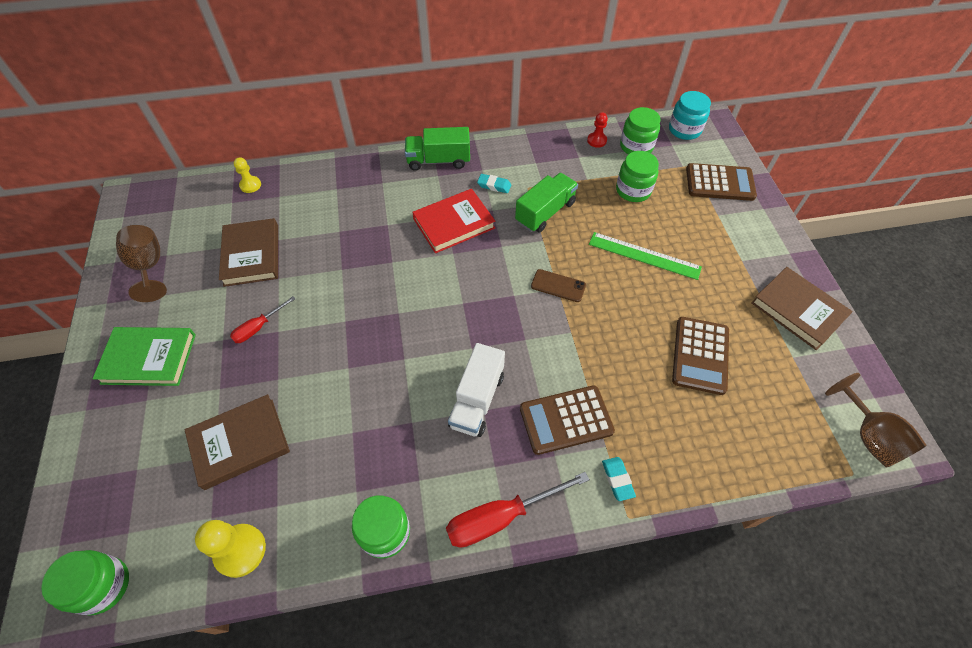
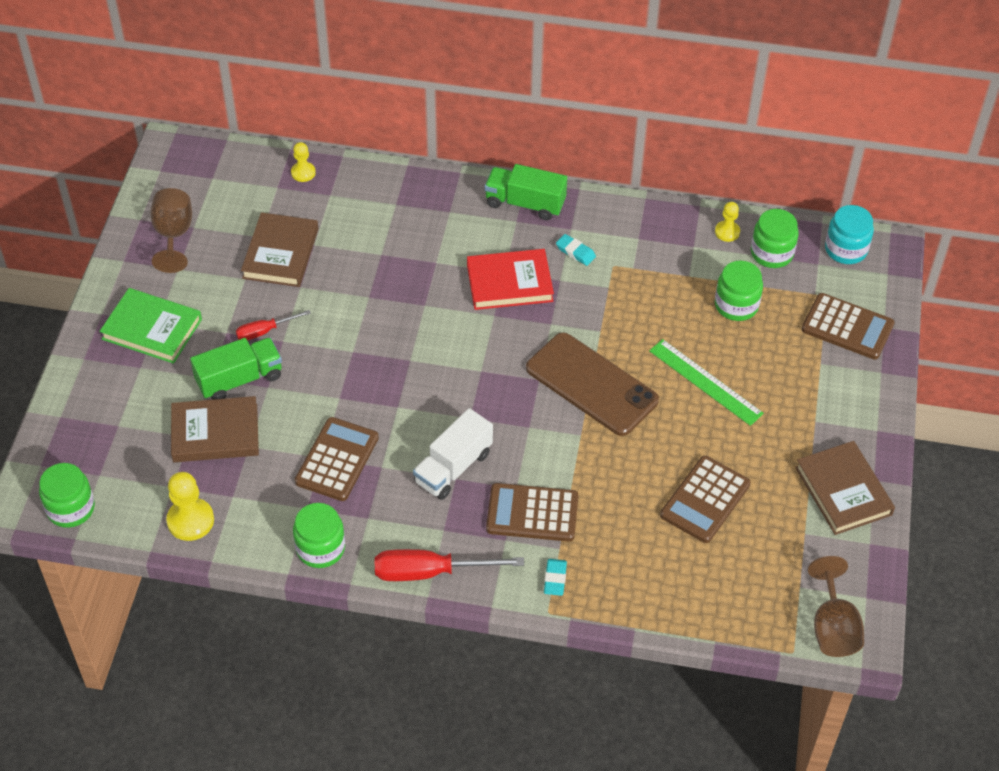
camera: 20 degrees right, 5 degrees down
green truck [515,173,578,233] -> green truck moved to [190,338,282,400]
brown phone [531,269,586,302] -> brown phone [526,332,659,436], size x2.18
red pawn [587,113,608,148] -> yellow pawn [715,202,740,242]
none -> brown calculator [295,417,379,501]

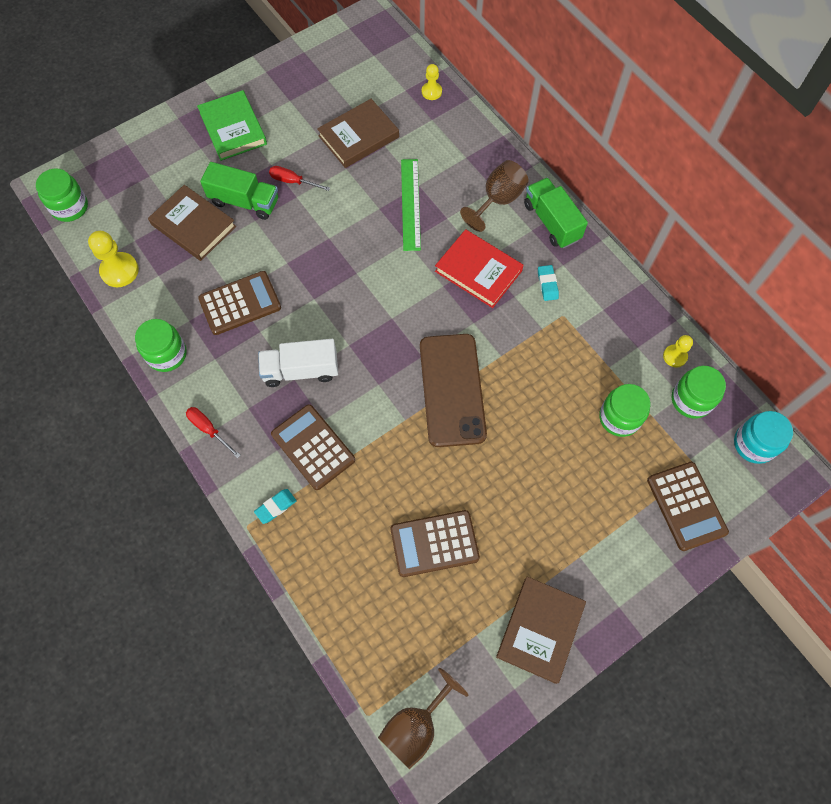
camera: 45 degrees right, 15 degrees up
brown goblet [151,188,192,273] -> brown goblet moved to [460,160,529,232]
red screwdriver [375,549,524,581] -> red screwdriver [186,407,241,458], size x0.57
green ruler [649,339,764,426] -> green ruler moved to [401,159,421,251]

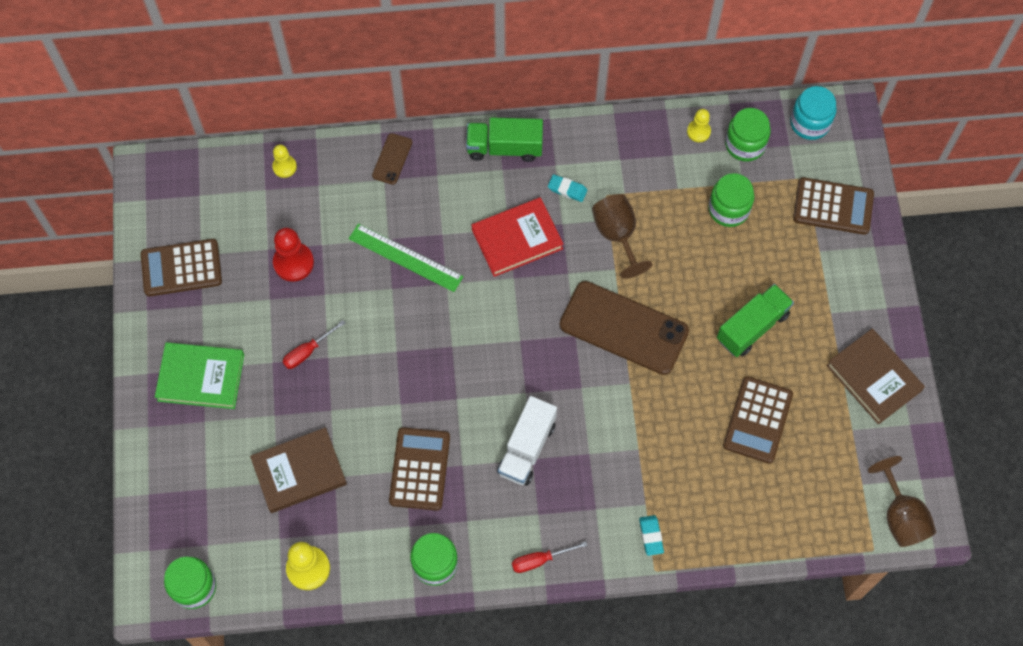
camera: 60 degrees left, 0 degrees up
green truck [200,162,278,220] -> green truck moved to [717,284,794,357]
brown calculator [271,404,355,490] -> brown calculator moved to [141,239,222,296]
brown book [317,99,399,168] -> red pawn [273,228,314,282]
brown goblet [460,160,529,232] -> brown goblet moved to [592,194,653,278]
none -> brown phone [372,133,412,185]

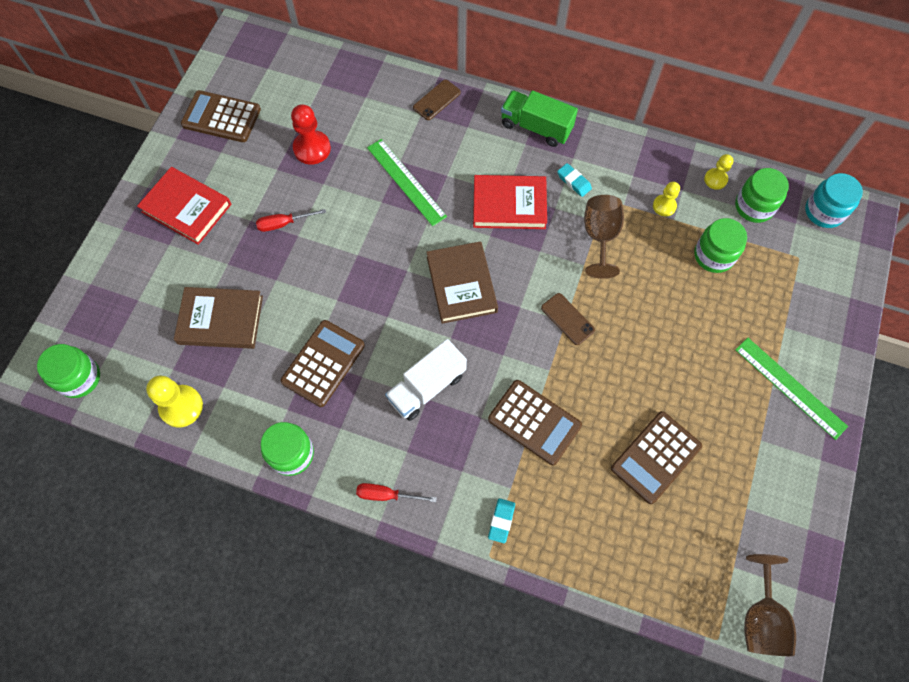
camera: 25 degrees right, 0 degrees up
green book [155,342,244,409] -> red book [137,167,231,245]
yellow pawn [272,145,297,178] -> yellow pawn moved to [653,182,680,216]
brown phone [560,281,689,375] -> brown phone [541,293,595,345], size x0.46
green truck [717,284,794,357] -> none
brown calculator [793,177,874,235] -> brown calculator moved to [488,380,582,465]
brown book [826,329,925,424] -> brown book moved to [426,241,498,324]
none -> green ruler [735,338,848,440]

